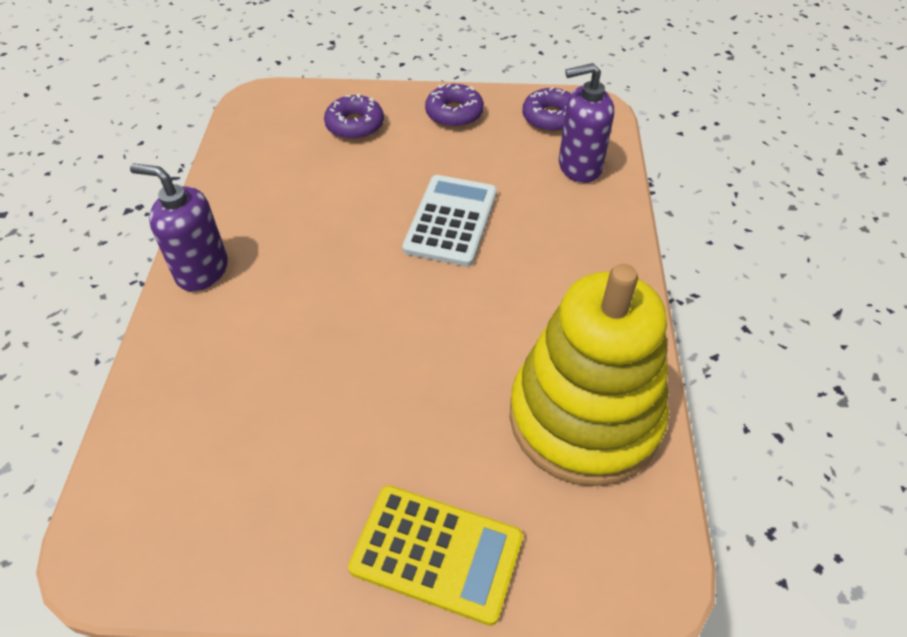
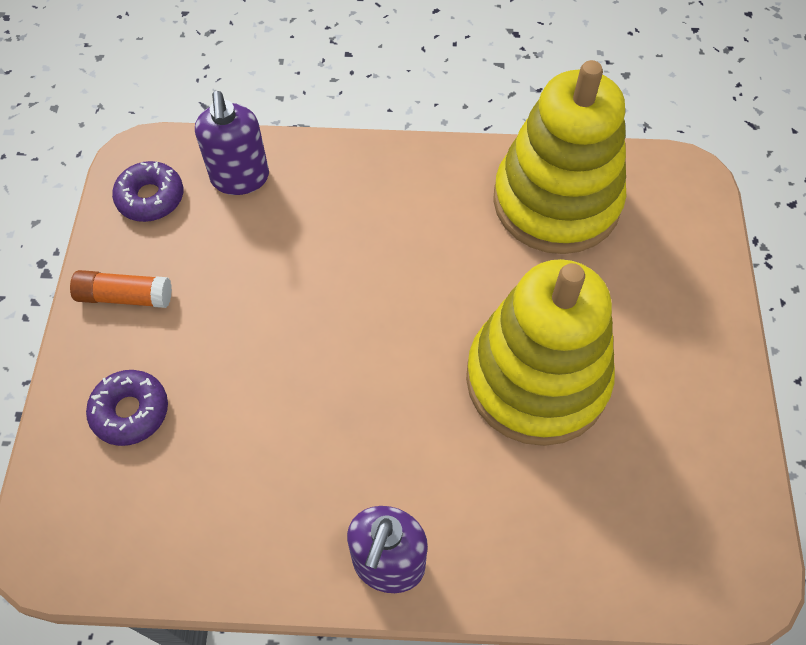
camera: 90 degrees left, 10 degrees up
yellow calculator [348,485,523,626] -> none
white calculator [402,175,497,267] -> none
purple donut [425,84,484,128] -> orange glue stick [70,270,172,308]
none -> yellow stacking toy [466,259,615,446]

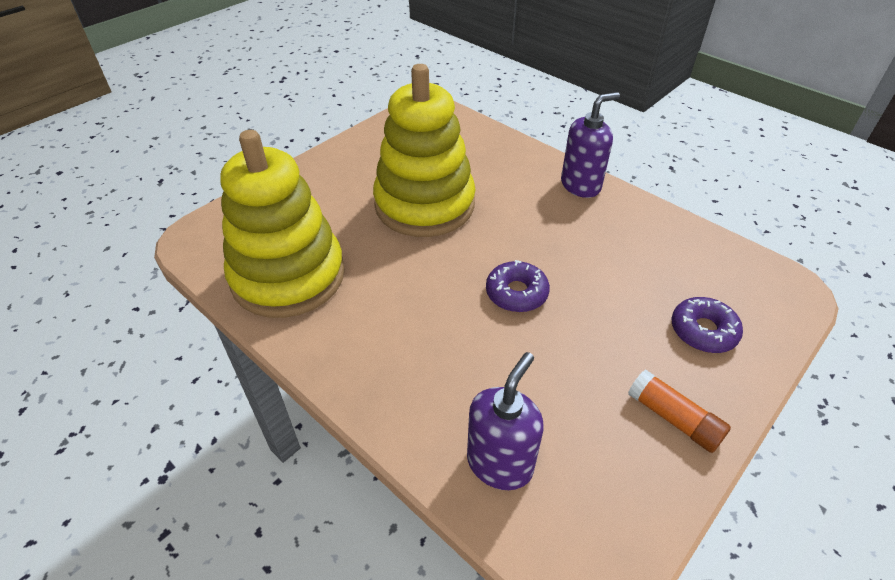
camera: 140 degrees left, 15 degrees down
purple donut [112,161,183,222] -> purple donut moved to [486,260,550,312]

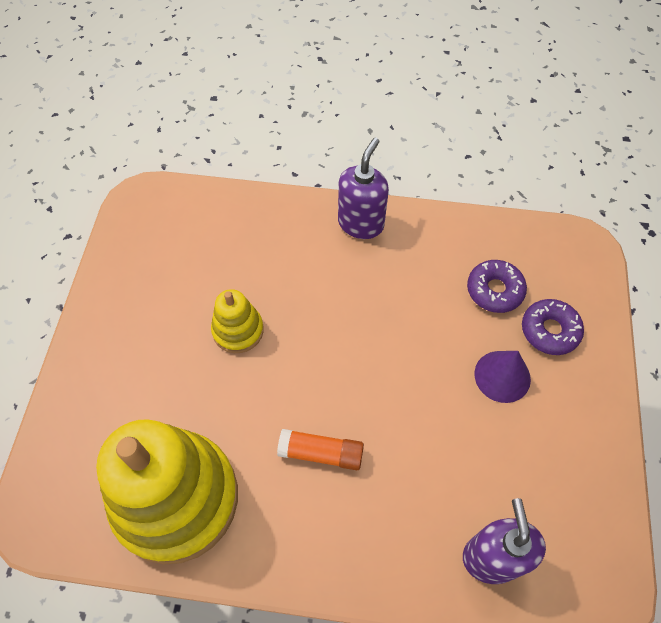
camera: 35 degrees left, 15 degrees up
yellow stacking toy [373,64,476,237] -> yellow stacking toy [211,289,264,353], size x0.46
purple donut [486,260,550,312] -> purple donut moved to [467,260,527,313]
orange glue stick [628,370,731,453] -> orange glue stick moved to [277,429,364,470]
none -> purple cone [474,351,531,403]

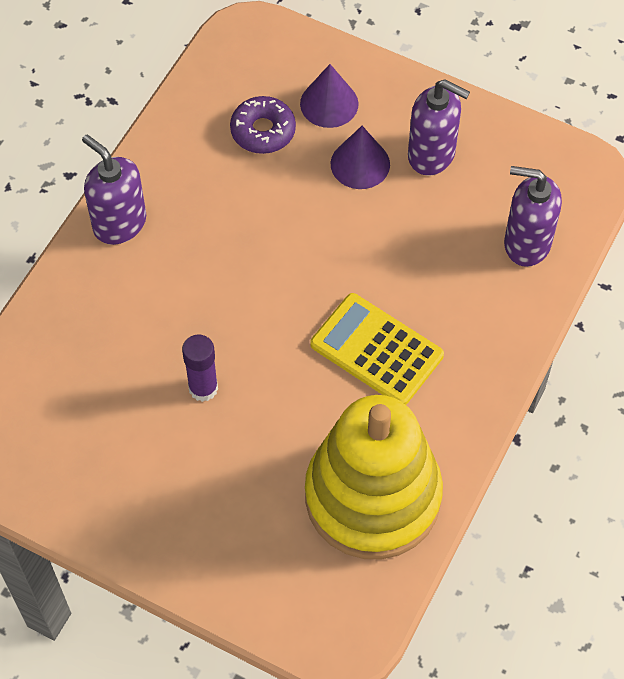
camera: 70 degrees left, 0 degrees up
yellow stacking toy [211,289,264,353] -> purple glue stick [182,335,218,402]
orange glue stick [277,429,364,470] -> yellow calculator [310,293,444,405]
purple donut [522,299,584,355] -> purple cone [300,64,359,128]
none -> purple soap dispenser [408,80,470,175]

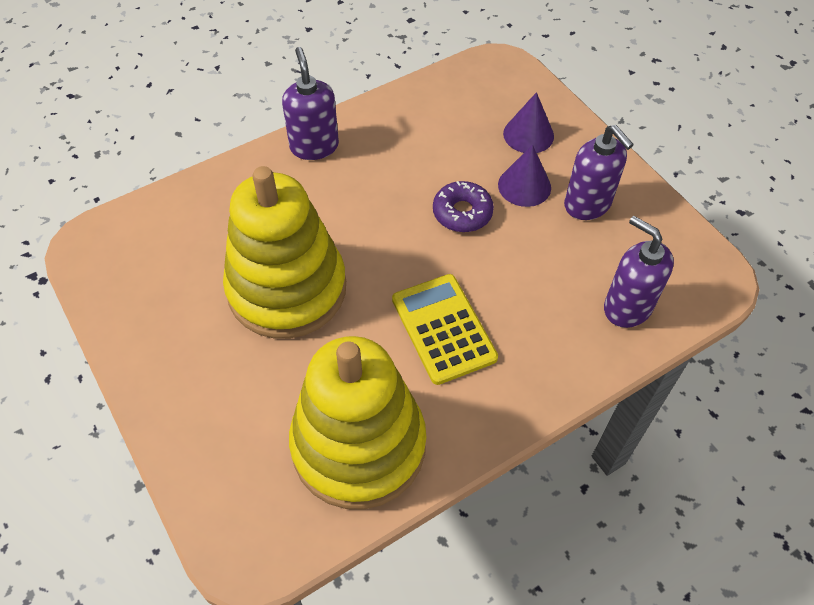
camera: 30 degrees right, 5 degrees down
purple glue stick [182,335,218,402] -> yellow stacking toy [223,166,346,339]
purple donut [230,96,296,154] -> purple donut moved to [433,181,494,232]

